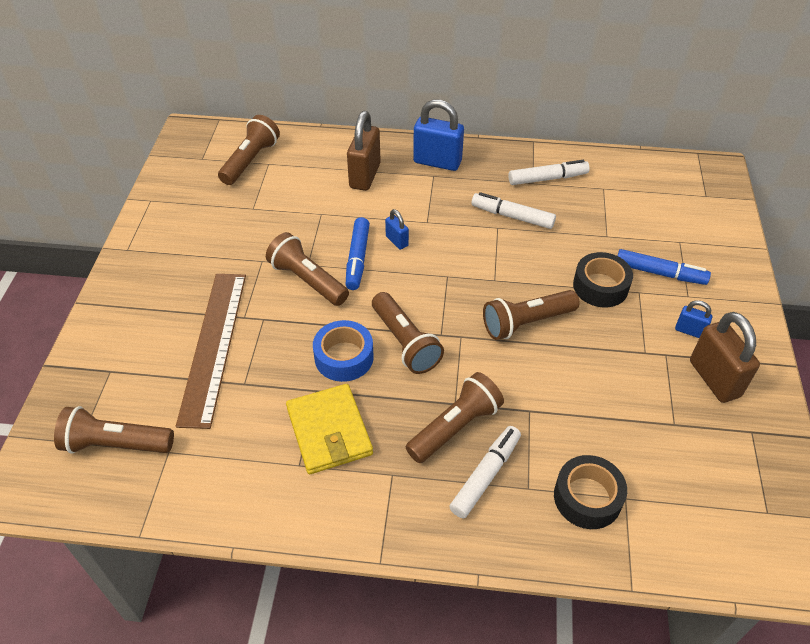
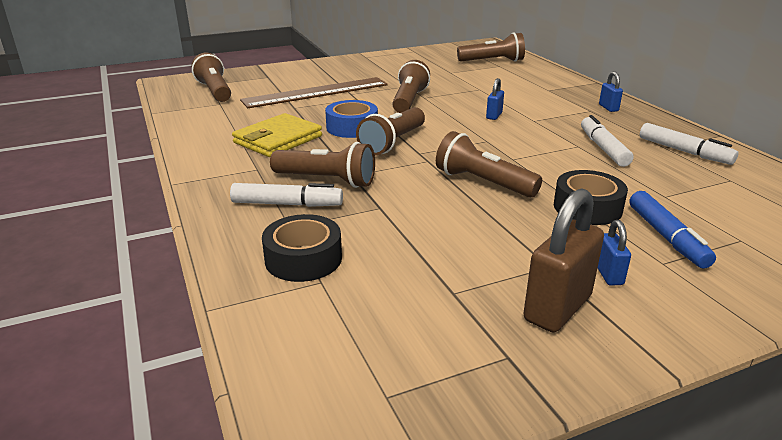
camera: 60 degrees right, 20 degrees down
blue marker [345,217,370,290] -> none
brown padlock [347,111,381,191] -> none
blue padlock [413,100,464,171] -> blue padlock [599,71,623,112], size x0.51

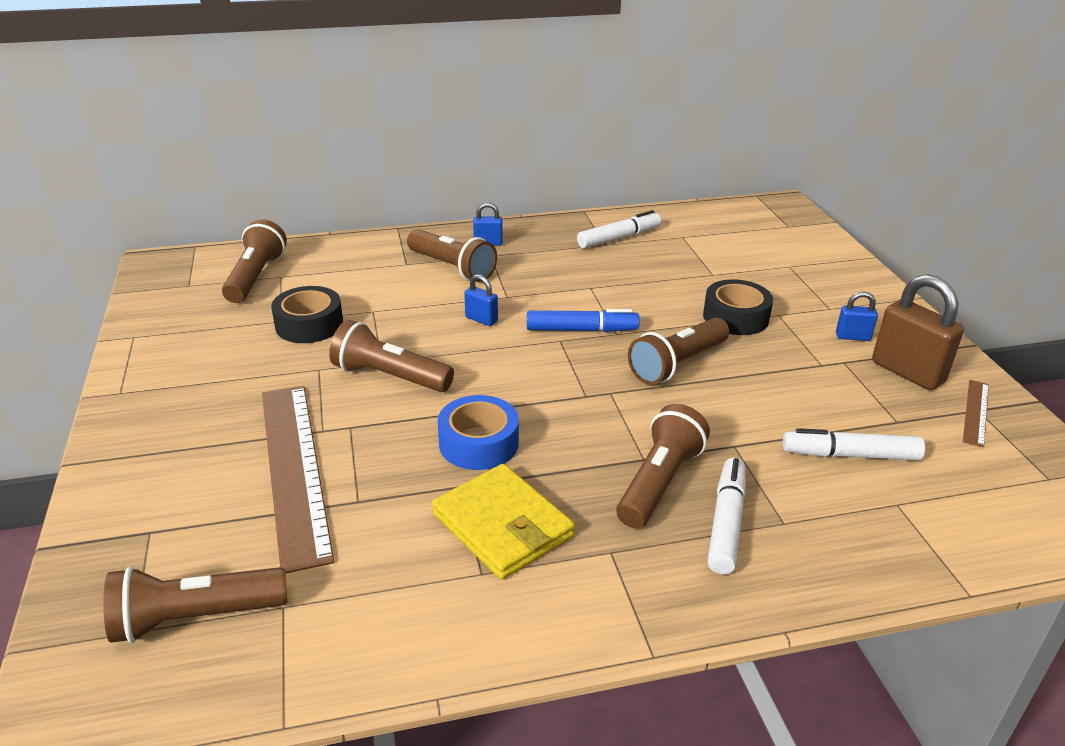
camera: 80 degrees left, 5 degrees up
black tape [262,214,342,282] -> black tape moved to [271,286,343,343]
brown flashlight [356,107,425,155] -> brown flashlight moved to [407,229,497,282]
white marker [581,115,633,167] -> white marker moved to [783,428,925,461]
blue marker [630,191,716,269] -> blue marker moved to [527,309,640,332]
none -> brown ruler [963,380,989,448]

